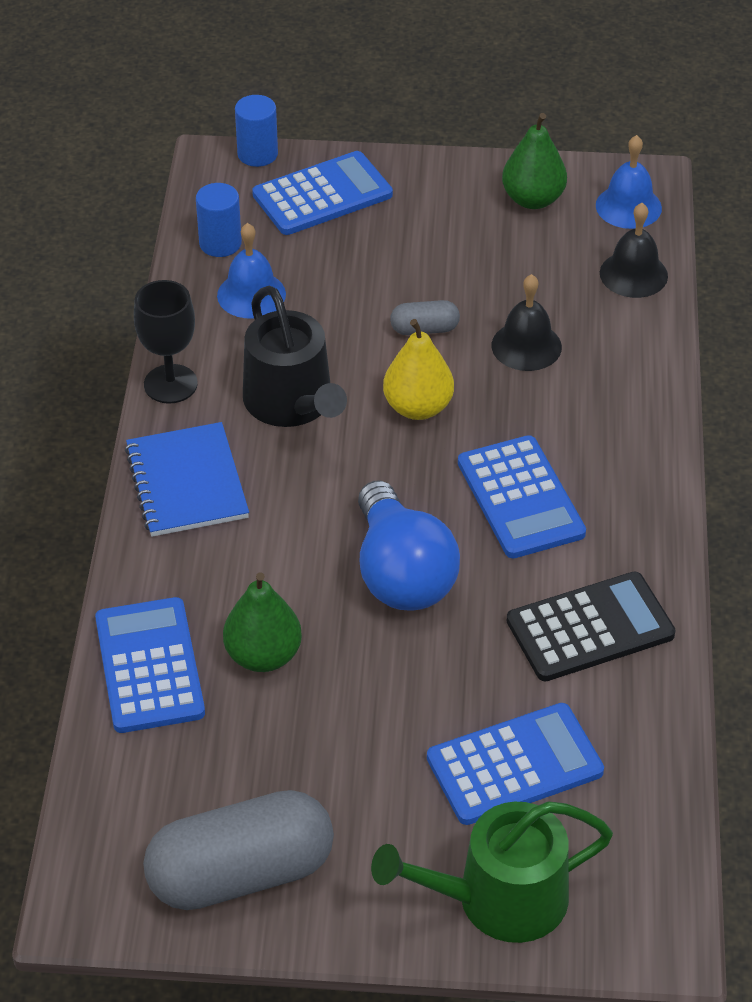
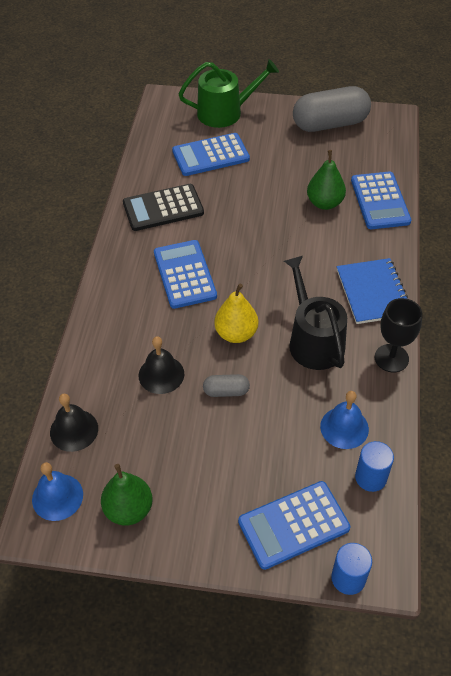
camera: 175 degrees left, 5 degrees up
blue light bulb [358,480,460,610] -> none

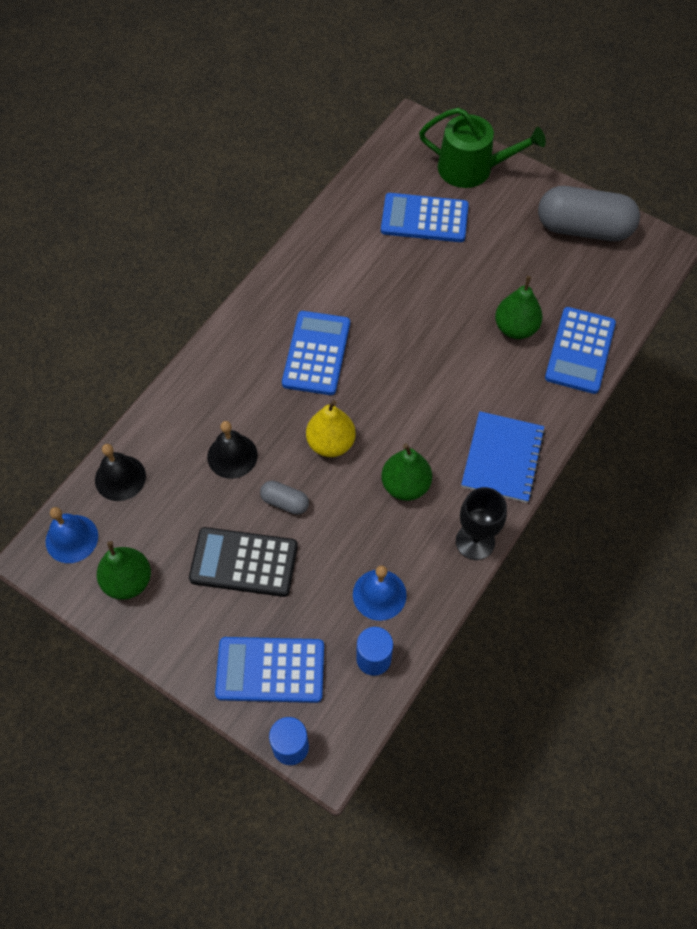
camera: 25 degrees right, 10 degrees up
black calculator [123,184,204,231] -> black calculator moved to [189,527,298,597]
black watering can [284,256,347,370] -> green pear [381,443,432,501]

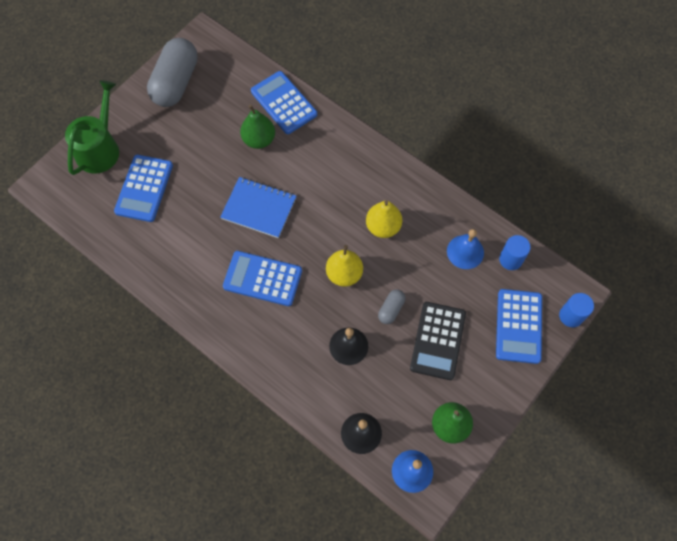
camera: 85 degrees left, 5 degrees up
green pear [381,443,432,501] -> yellow pear [366,200,402,238]
black goblet [456,487,507,560] -> none
blue notebook [461,411,545,503] -> blue notebook moved to [220,177,296,238]
blue calculator [545,307,616,394] -> blue calculator turned 150 degrees counterclockwise [251,71,317,134]

